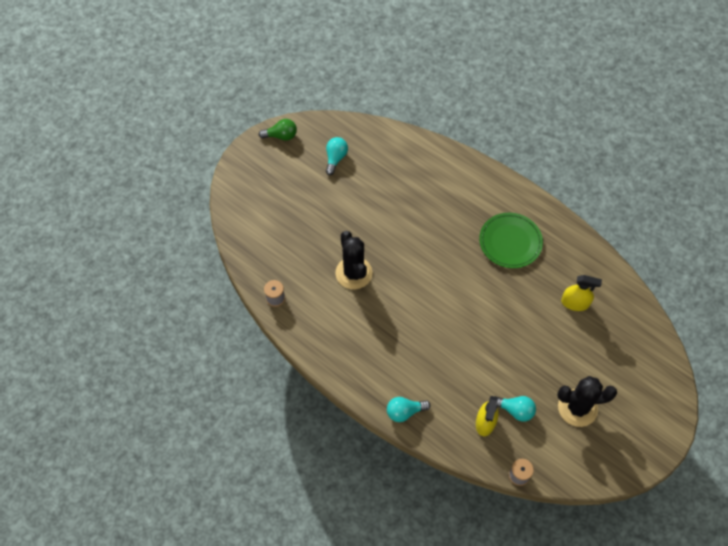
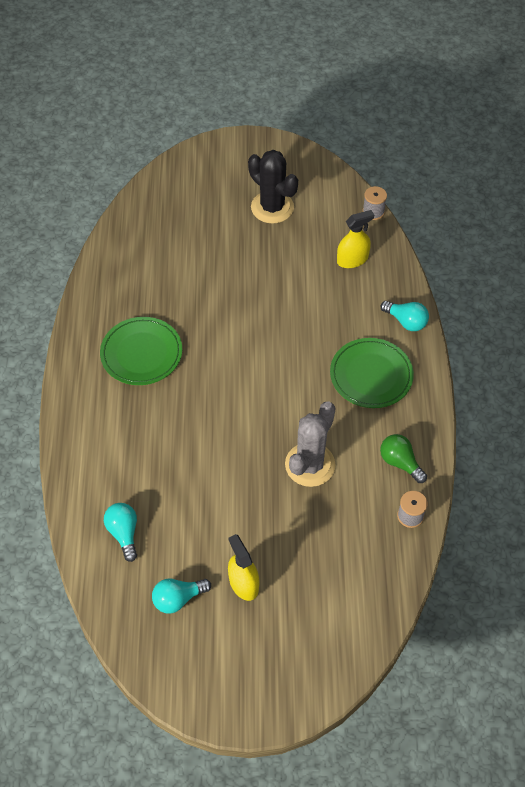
camera: 130 degrees left, 5 degrees down
green light bulb [259,119,297,140] -> green light bulb moved to [380,434,427,483]
black cactus [335,231,373,289] -> grey cactus [285,401,336,487]
turquoise light bulb [494,396,536,422] -> turquoise light bulb moved to [104,503,137,562]
yellow spray bottle [561,275,602,311] -> yellow spray bottle moved to [228,534,259,601]
none -> green plate [330,338,414,408]

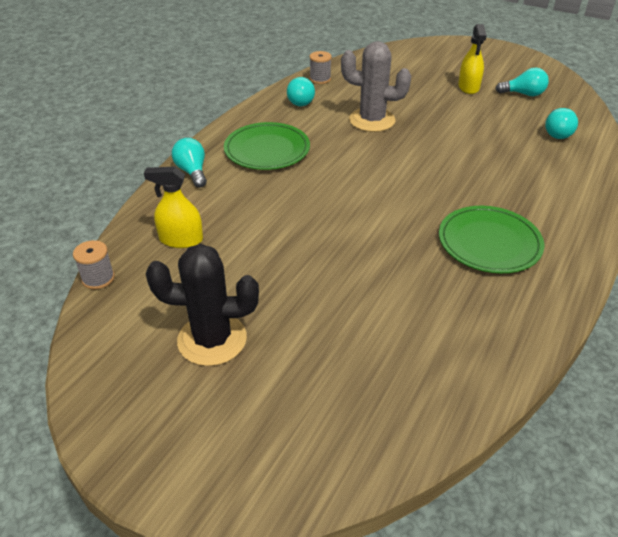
camera: 150 degrees left, 15 degrees down
black cactus [248,150,298,224] -> black cactus turned 75 degrees counterclockwise [146,244,259,366]
grey cactus [285,401,336,487] -> grey cactus turned 45 degrees clockwise [341,41,411,132]
green light bulb [380,434,427,483] -> turquoise light bulb [287,77,315,106]

